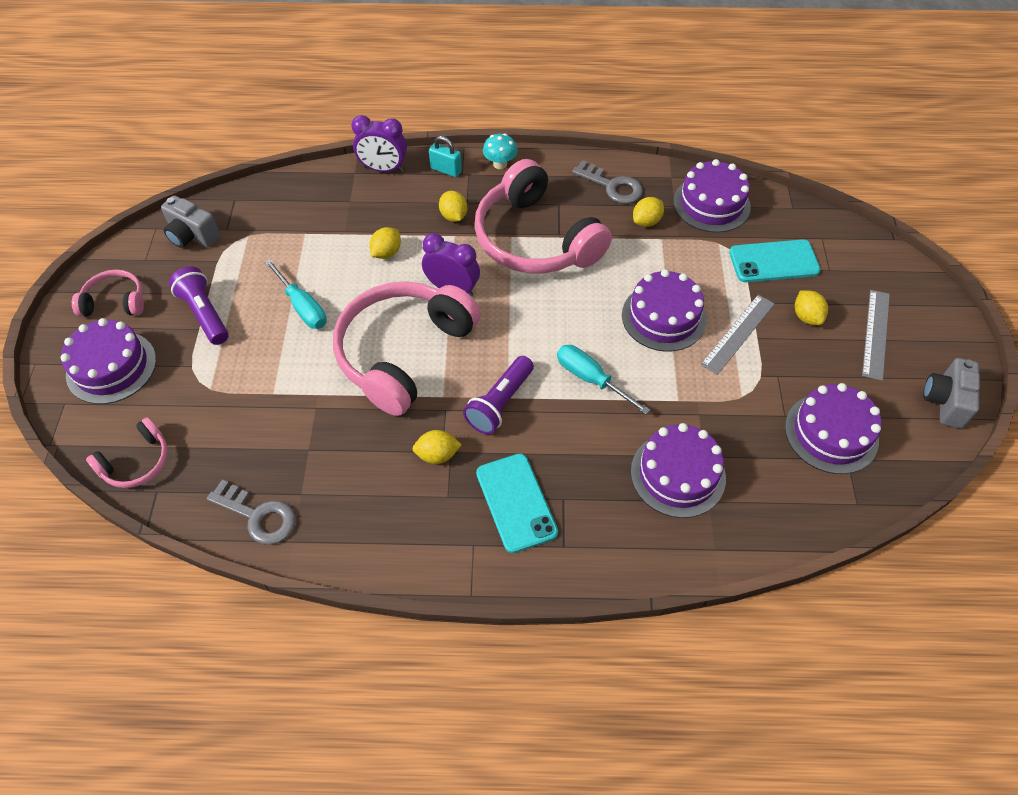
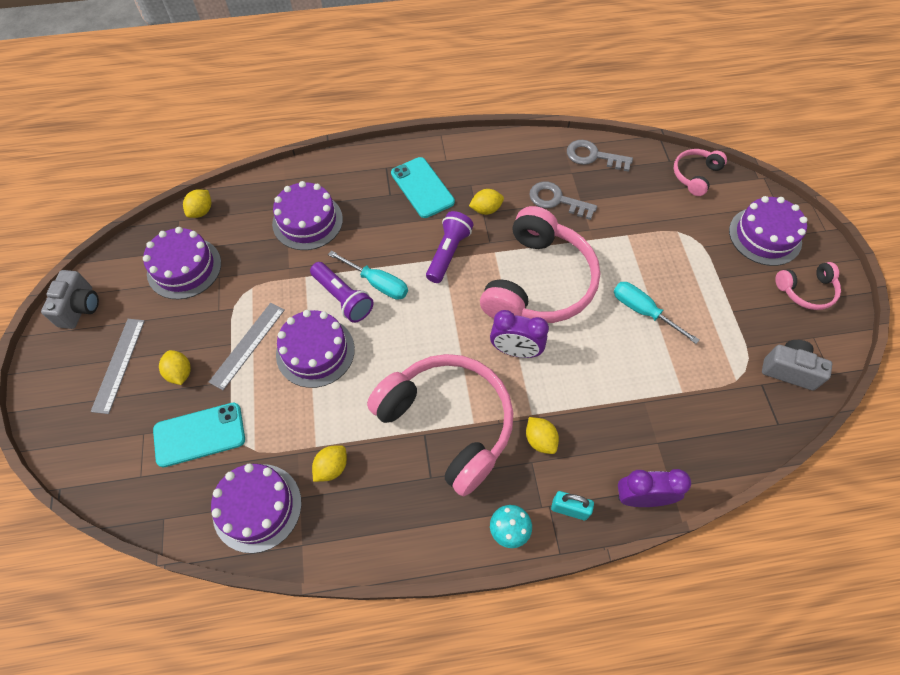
camera: 170 degrees right, 5 degrees up
purple flashlight [169,267,229,345] -> purple flashlight moved to [310,262,374,323]
yellow lemon [369,227,401,259] -> yellow lemon moved to [183,189,211,218]
grey key [572,160,643,204] -> grey key moved to [529,182,597,220]

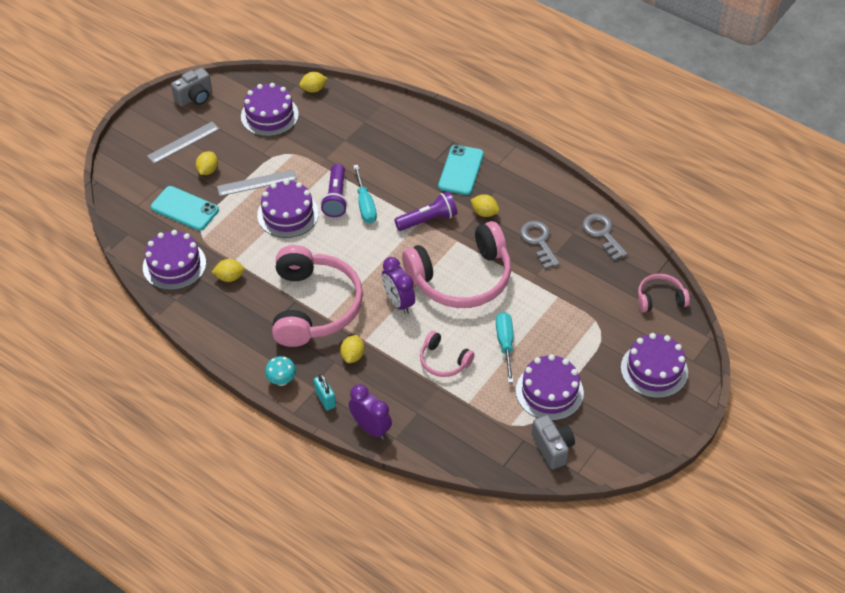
camera: 45 degrees right, 10 degrees down
purple cake [272,181,343,250] -> purple cake moved to [516,354,584,421]
pink headphones [775,262,841,310] -> pink headphones moved to [420,331,475,377]

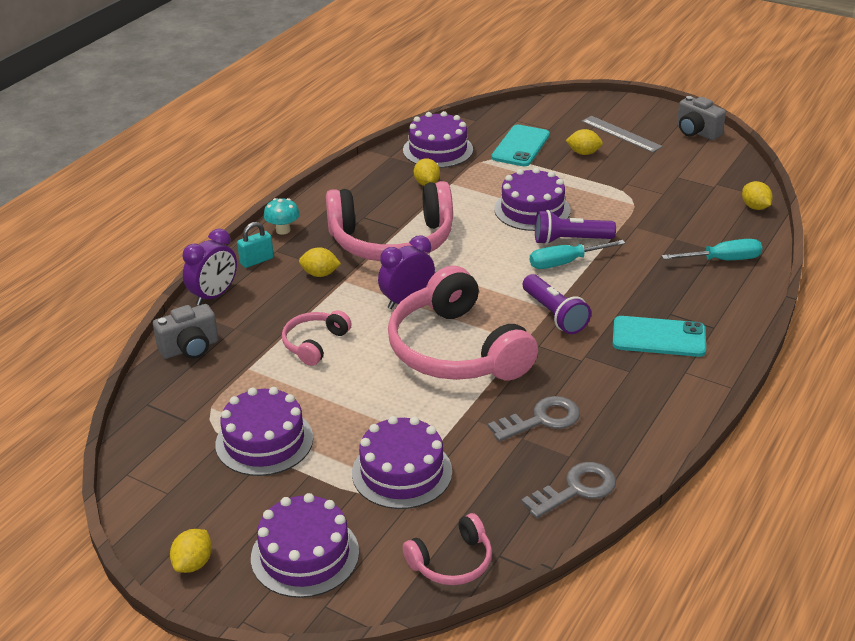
camera: 85 degrees right, 15 degrees down
grey ruler [217,170,297,196] -> none
purple cake [241,83,299,137] -> purple cake moved to [352,416,452,509]
yellow lemon [471,194,499,217] -> yellow lemon moved to [170,529,212,573]
turquoise screwdriver [496,312,514,383] -> turquoise screwdriver moved to [662,239,762,260]
grey camera [532,415,575,469] -> grey camera moved to [153,304,218,359]
pink headphones [638,274,690,312] -> pink headphones turned 75 degrees clockwise [403,513,492,585]

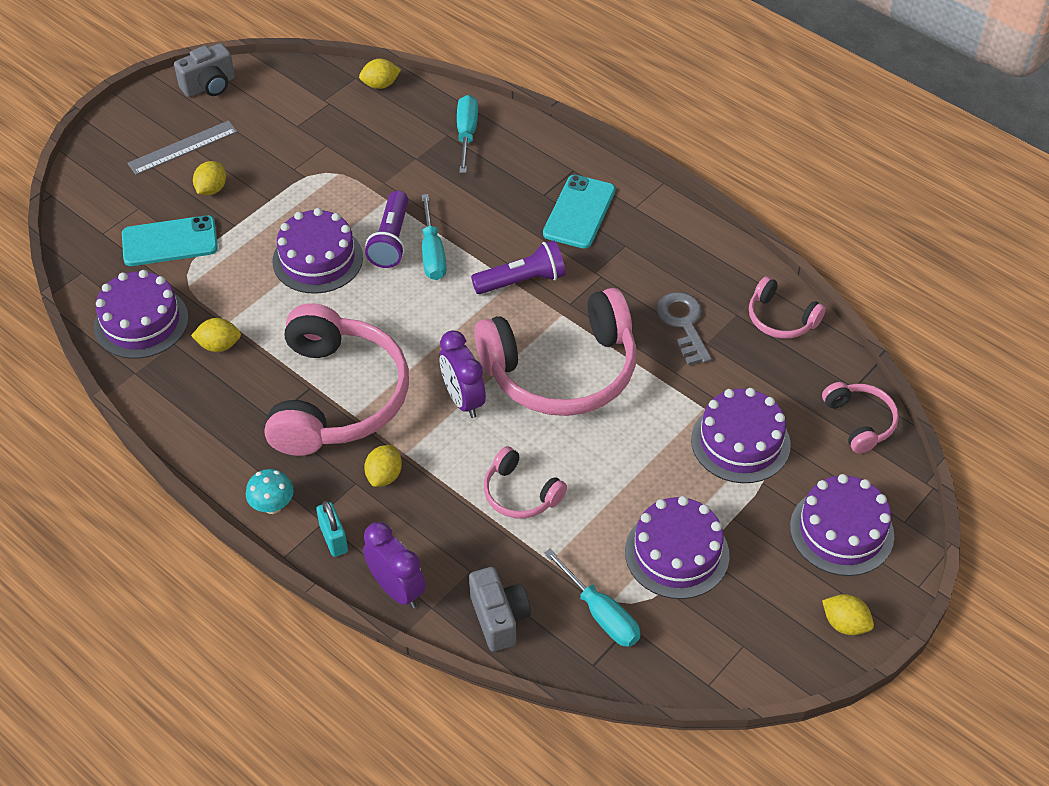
camera: 80 degrees left, 15 degrees up
turquoise phone [491,125,550,166] -> turquoise phone turned 45 degrees counterclockwise [122,215,218,266]
grey key [521,462,616,519] -> pink headphones [749,276,826,339]
none -> turquoise screwdriver [544,548,640,647]

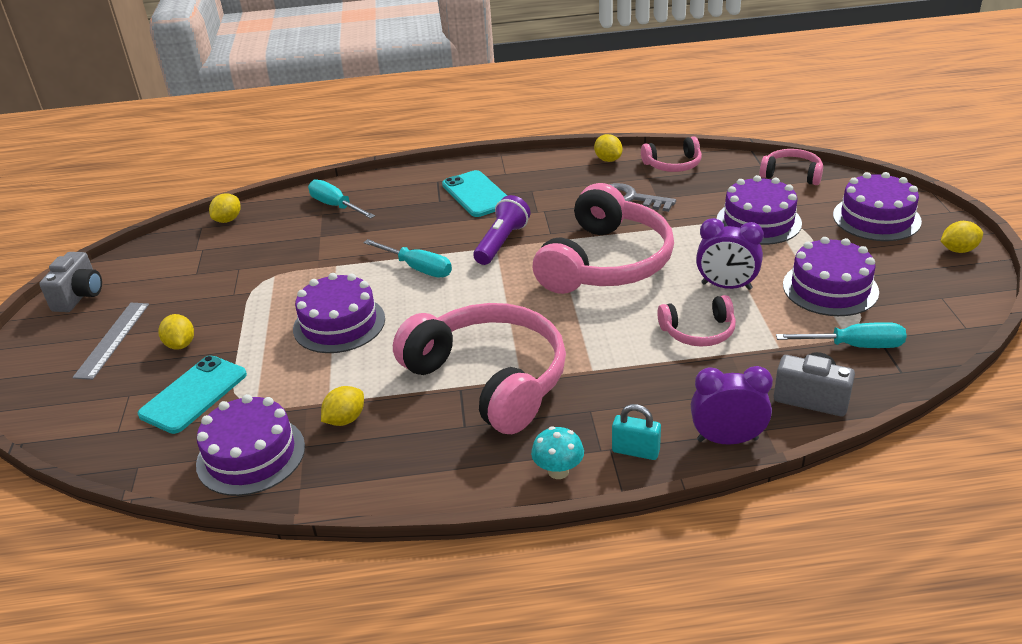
camera: 45 degrees left, 15 degrees down
yellow lemon [364,445,402,487] -> yellow lemon moved to [594,134,623,162]
purple flashlight [365,191,409,268] -> none
purple clock [440,330,486,418] -> purple clock moved to [696,218,764,290]

